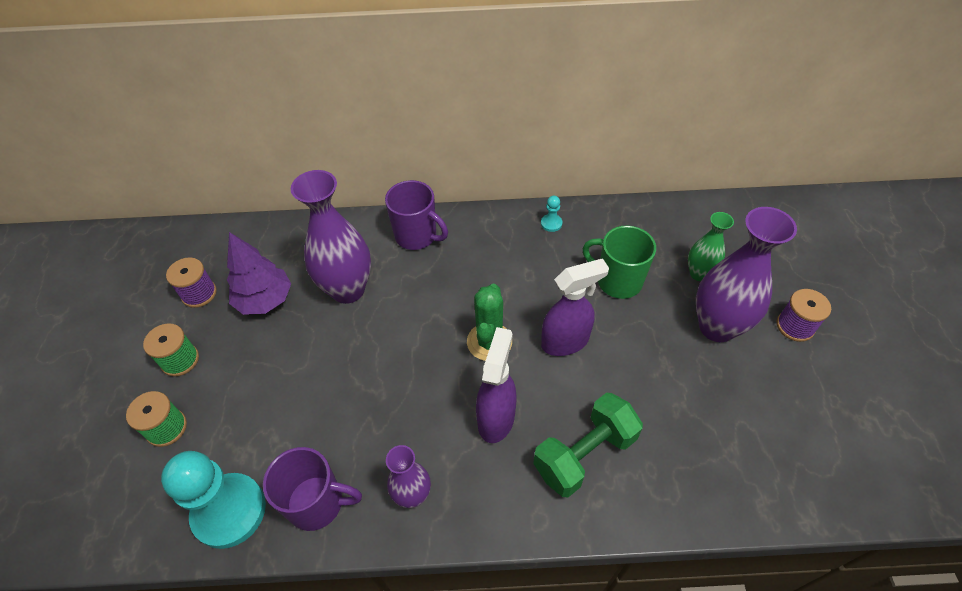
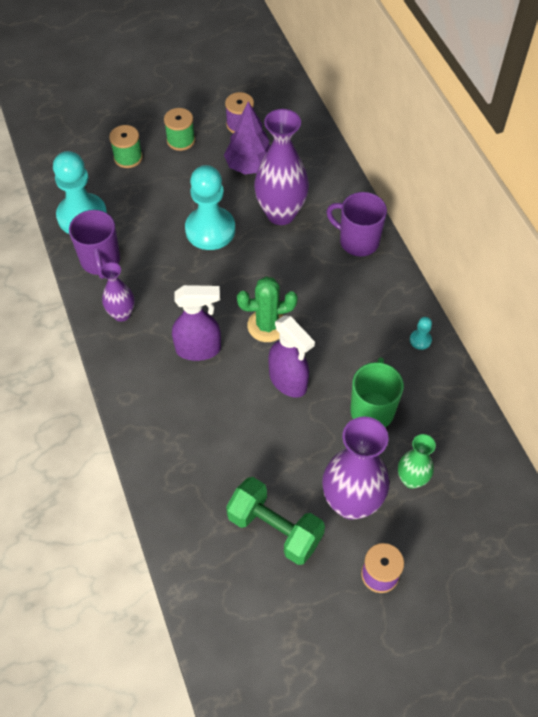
camera: 70 degrees right, 5 degrees up
purple mug [385,180,448,250] -> purple mug turned 105 degrees clockwise [326,192,387,256]
green dumbbell [533,393,643,497] -> green dumbbell moved to [226,477,325,565]
none -> turquoise pawn [185,165,235,250]

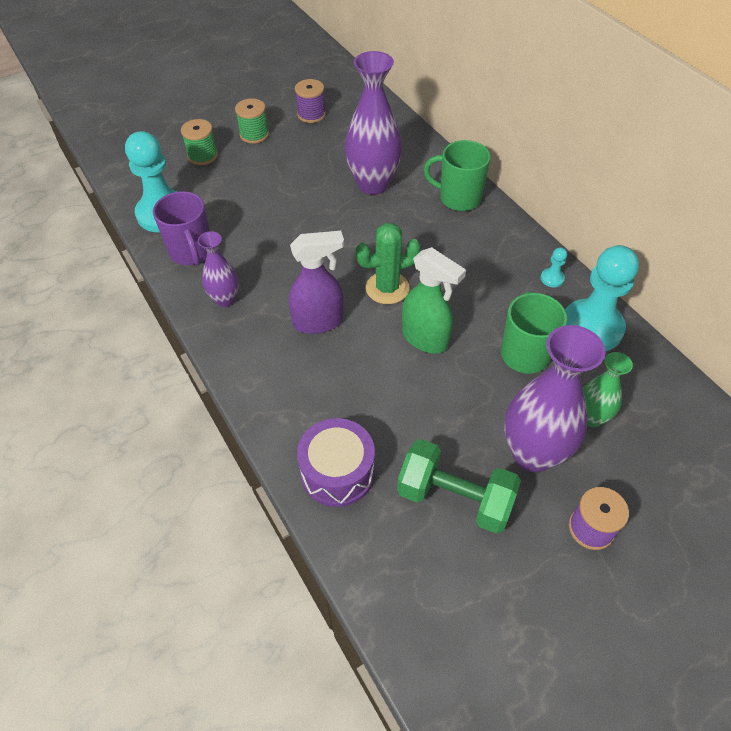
camera: 10 degrees left, 5 degrees down
turquoise pawn [185,165,235,250] -> turquoise pawn moved to [565,245,639,351]
purple tree [224,101,271,174] -> none
purple spray bottle [268,315,315,398] -> green spray bottle [402,247,466,354]
purple mug [326,192,387,256] -> green mug [423,140,491,211]
none -> purple drum [297,418,375,507]

